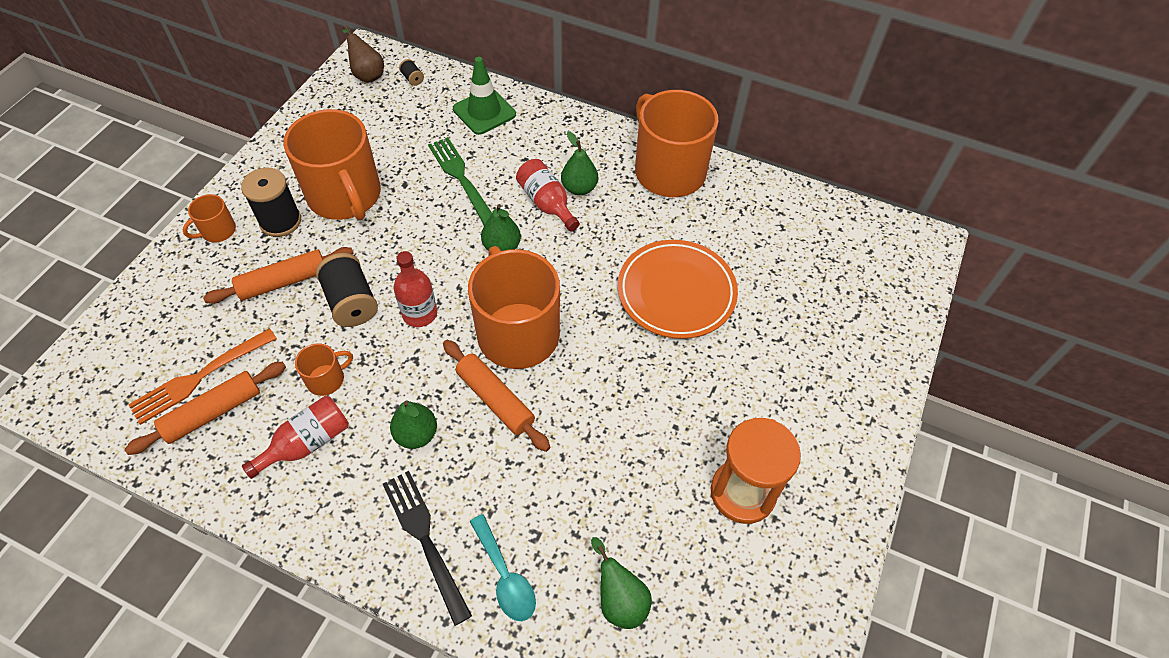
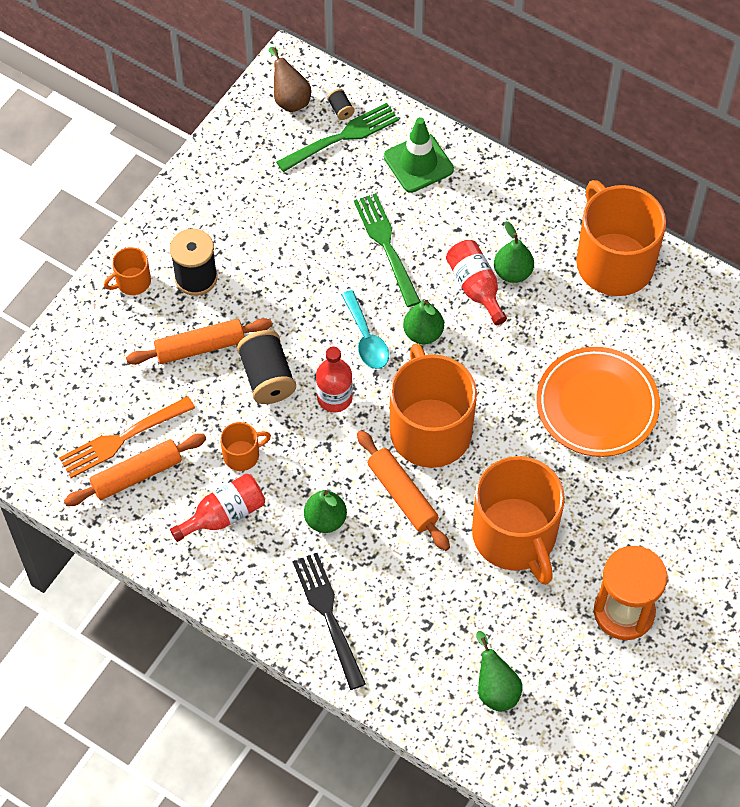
camera: 10 degrees right, 5 degrees up
orange mug [284,109,381,220] -> orange mug moved to [472,456,565,585]
turquoise spoon [469,514,536,621] -> turquoise spoon moved to [341,290,389,369]
none -> green fork [276,103,399,172]

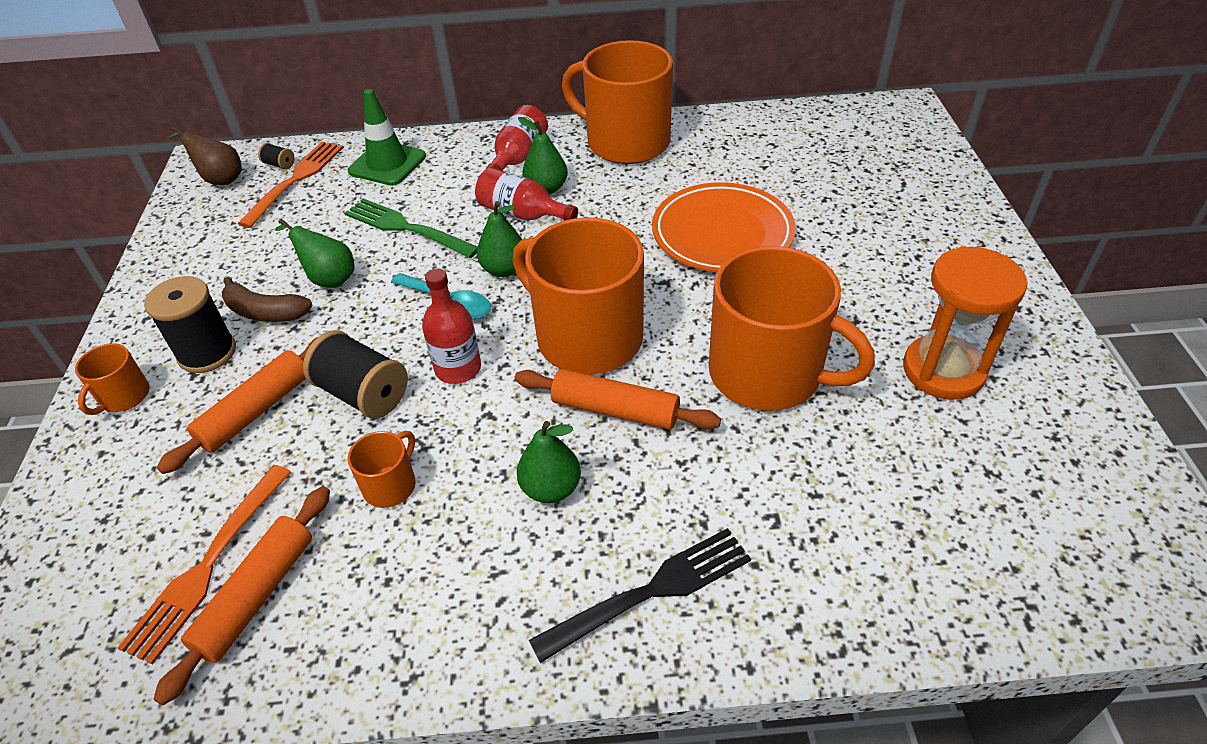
camera: 35 degrees left, 15 degrees down
red bottle [170,473,265,542] -> red bottle moved to [486,105,548,171]
green fork [276,103,399,172] -> orange fork [237,142,344,228]
black fork [293,553,366,690] -> black fork turned 120 degrees clockwise [529,528,751,663]
green pear [476,631,523,711] -> green pear moved to [275,219,354,288]
none -> brown banana [222,277,313,322]

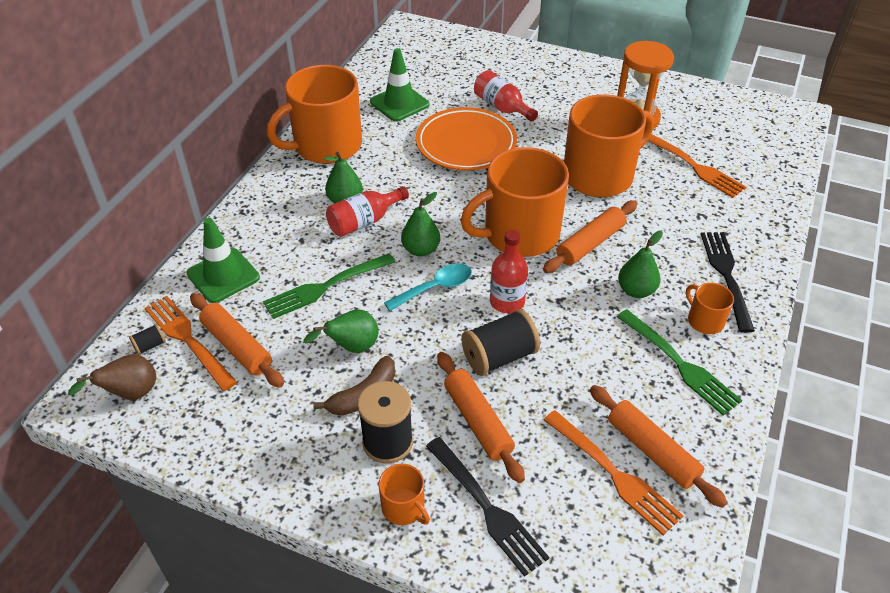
camera: 65 degrees left, 0 degrees up
orange mug [347,431,416,508] -> orange mug moved to [686,283,734,334]
red bottle [486,105,548,171] -> red bottle moved to [474,70,538,122]
none -> orange rolling pin [190,293,284,388]
none -> green traffic cone [370,48,430,122]
none -> black fork [426,437,549,577]
none -> green fork [617,309,742,416]
none -> orange fork [648,134,746,198]

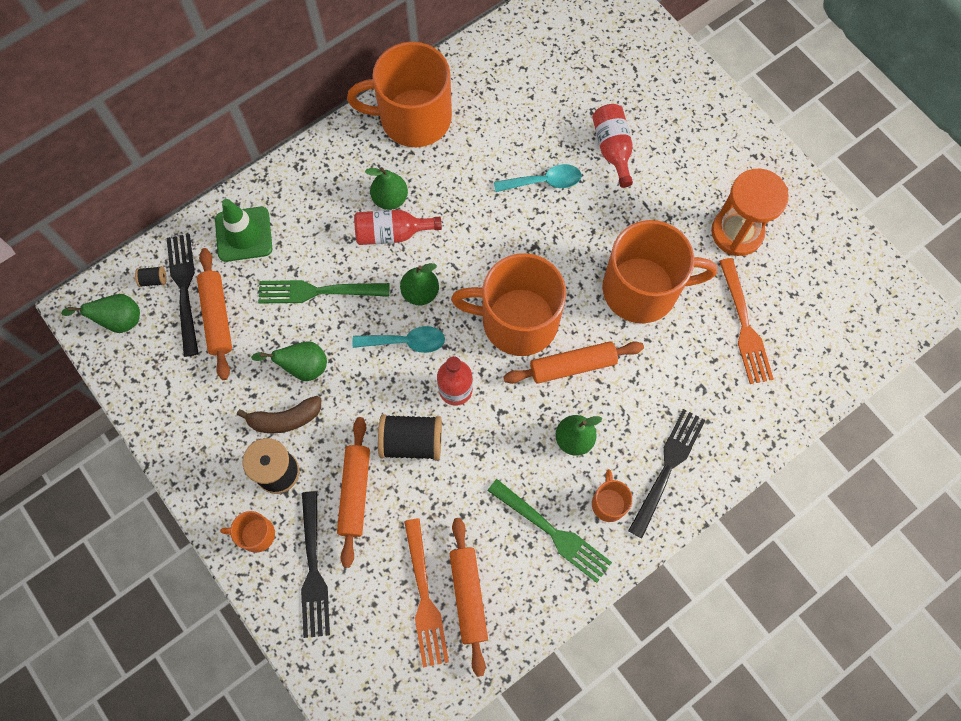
camera: 30 degrees right, 25 degrees up
brown pear [68,354,156,400] -> green pear [61,294,140,333]
orange fork [145,296,237,391] -> black fork [166,234,199,357]
green traffic cone [370,48,430,122] -> none
orange mug [378,464,430,525] -> orange mug turned 105 degrees clockwise [220,511,275,553]
orange plate [416,107,517,171] -> turquoise spoon [494,164,581,192]
green fork [617,309,742,416] -> green fork turned 45 degrees counterclockwise [487,479,612,583]

